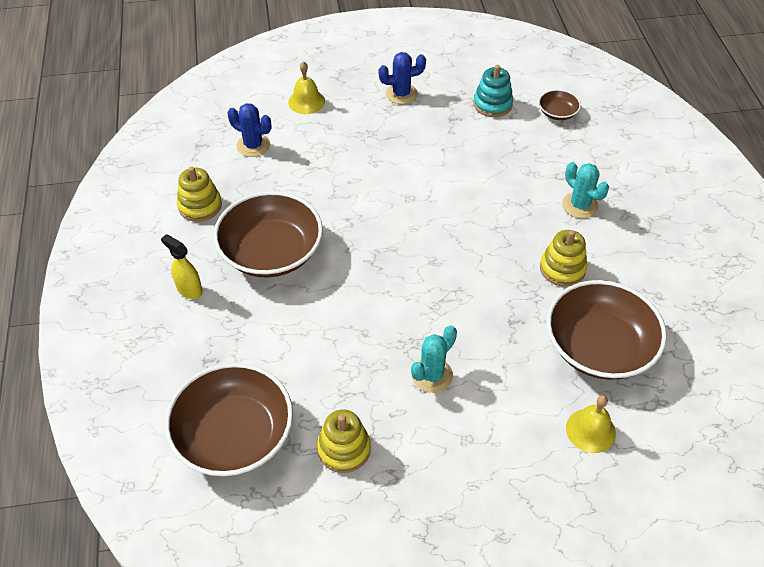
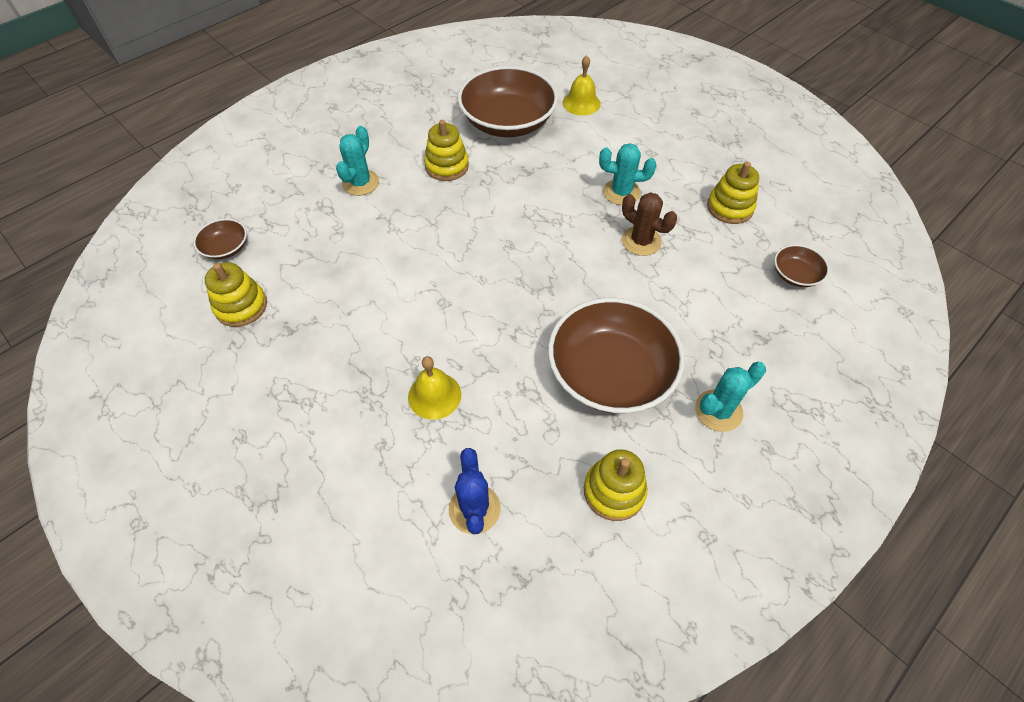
camera: 125 degrees left, 5 degrees up
yellow spray bottle [161,234,203,299] -> turquoise cactus [695,362,766,432]
brown bowl [165,363,293,476] -> brown bowl [774,244,829,287], size x0.45
yellow bell [288,61,325,114] -> yellow bell moved to [408,356,461,420]
blue cactus [379,52,426,104] -> none
turquoise stacking toy [473,65,513,117] -> yellow stacking toy [205,262,267,327]
none -> brown cactus [622,192,677,256]

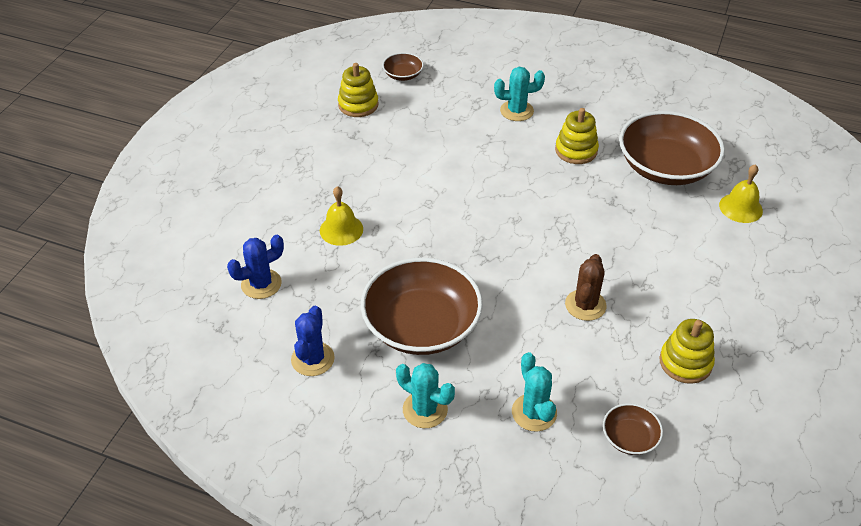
camera: 65 degrees right, 10 degrees down
yellow stacking toy [584,449,647,521] -> blue cactus [291,306,335,376]
turquoise cactus [599,143,656,205] -> turquoise cactus moved to [512,352,557,432]

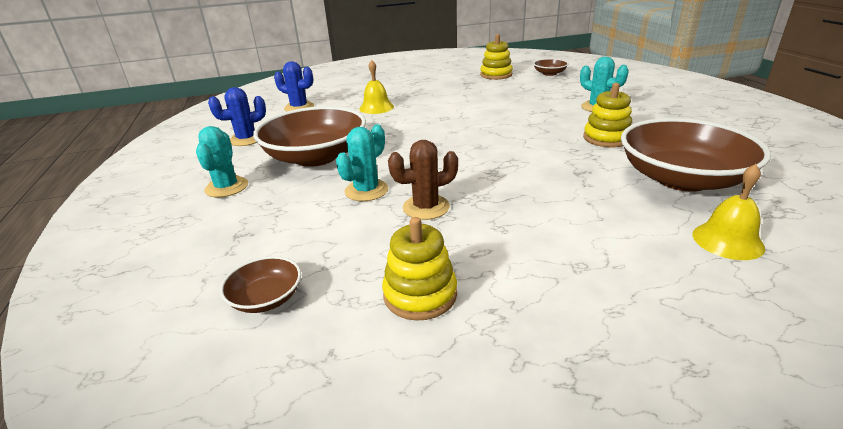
camera: 55 degrees right, 15 degrees down
turquoise cactus [512,352,557,432] -> turquoise cactus moved to [336,124,388,201]

